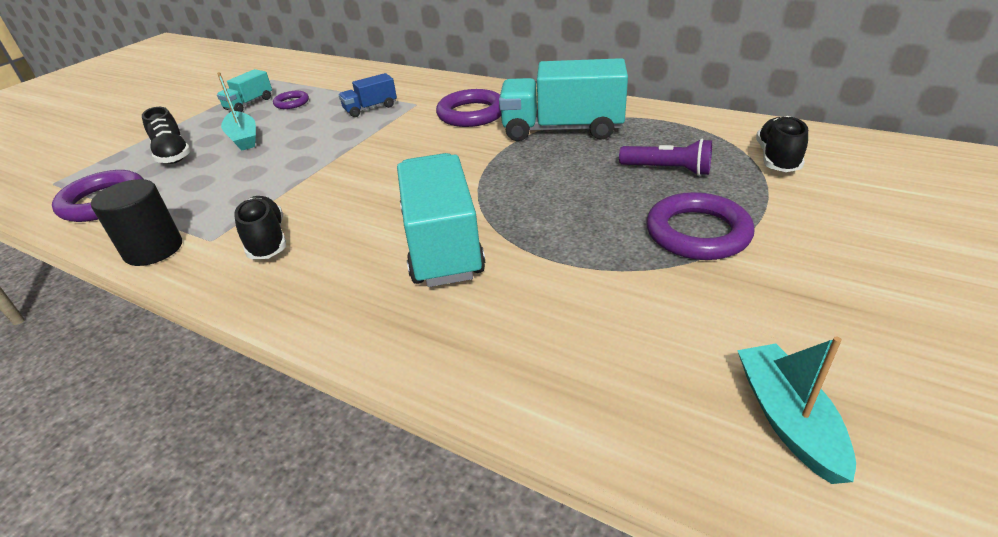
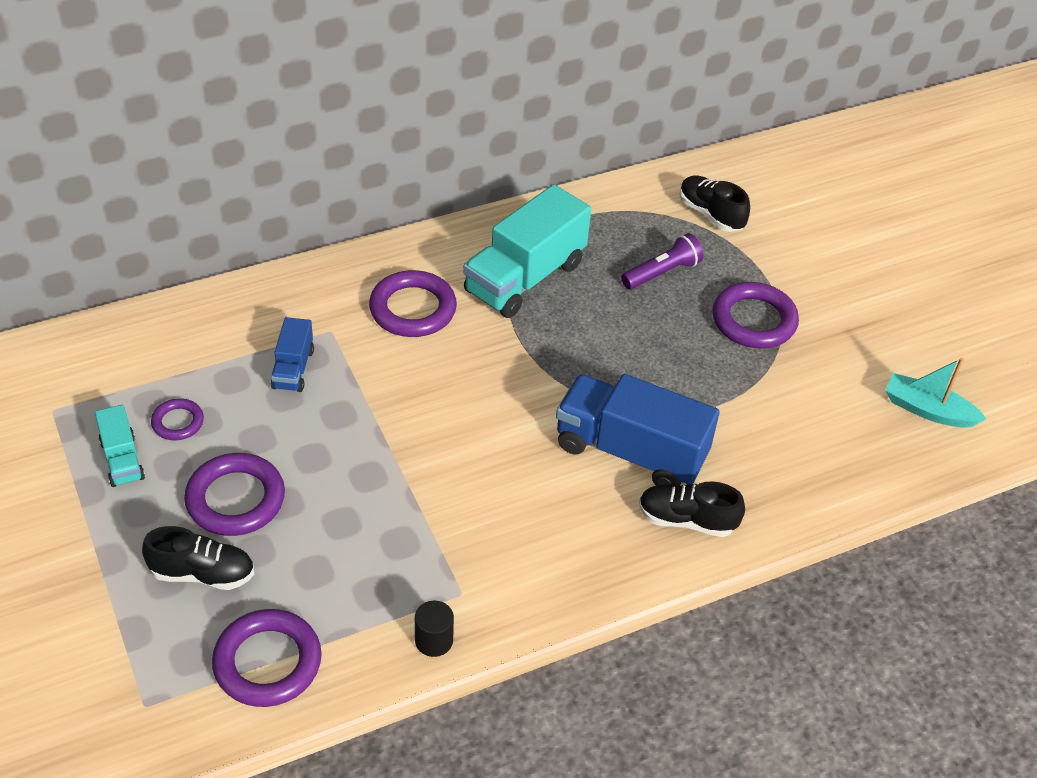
camera: 60 degrees left, 10 degrees up
black cylinder [91,179,182,266] -> black cylinder [415,601,454,657], size x0.62
turquoise boat [217,72,256,151] -> purple ring [184,453,285,536]
black shoe [234,196,287,259] -> black shoe moved to [639,481,745,537]
turquoise truck [397,153,485,287] -> blue truck [556,374,720,486]

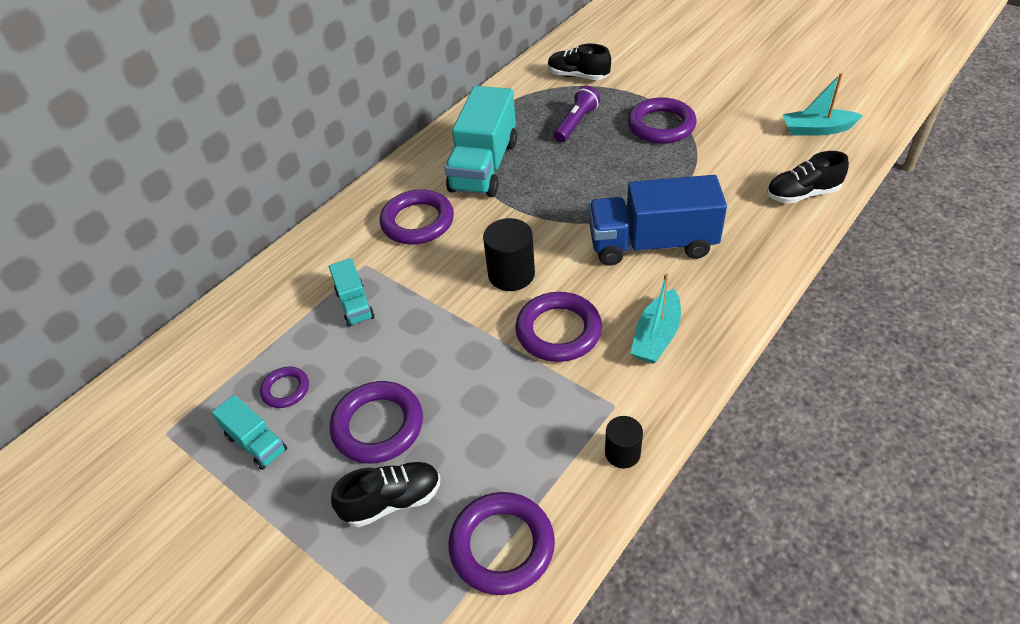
camera: 20 degrees left, 0 degrees up
blue truck [271,317,314,392] -> turquoise truck [329,258,375,327]
black shoe [639,481,745,537] -> black shoe moved to [767,151,849,204]
none -> black cylinder [483,218,535,291]
none -> purple ring [515,292,602,362]
none -> turquoise boat [631,273,681,364]

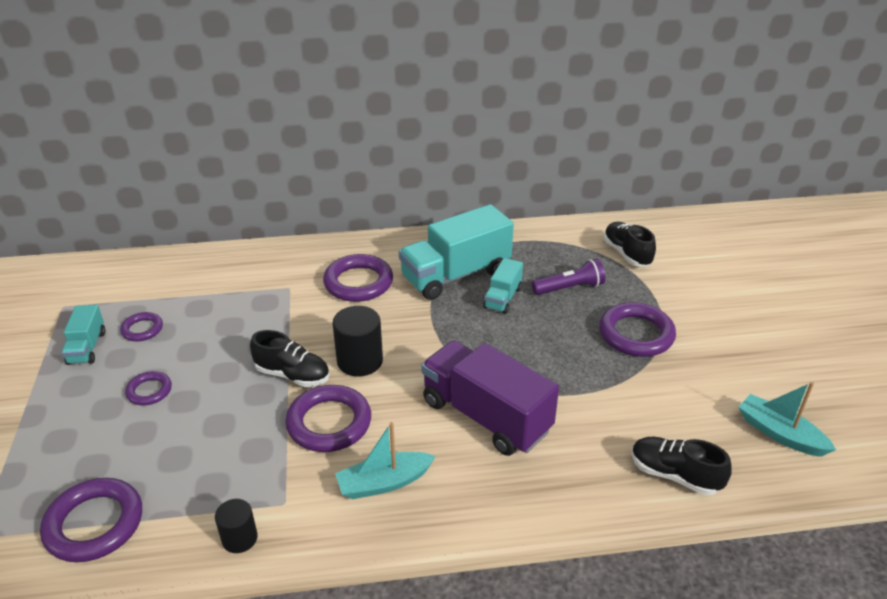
camera: 40 degrees right, 10 degrees down
turquoise truck [329,258,375,327] -> turquoise truck moved to [483,258,523,314]
purple ring [330,381,423,463] -> purple ring [125,371,172,405], size x0.55
black shoe [331,462,440,527] -> black shoe moved to [250,330,330,387]
blue truck [589,175,727,266] -> purple truck [421,341,559,456]

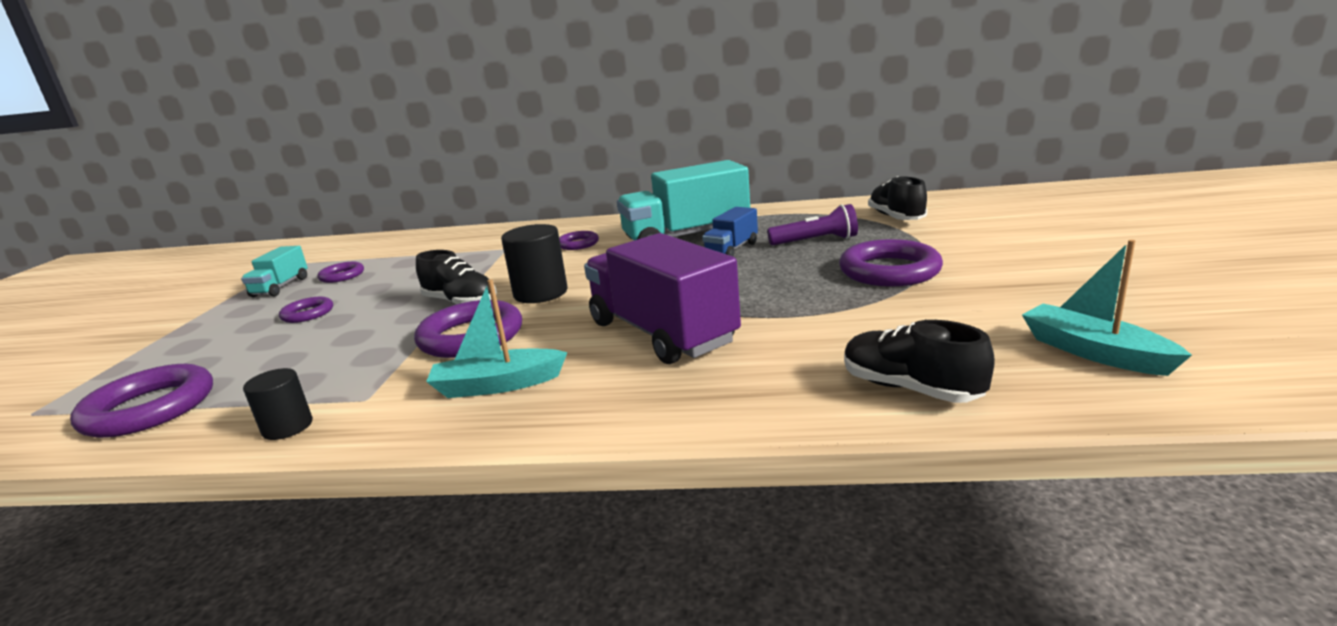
camera: 15 degrees right, 15 degrees down
purple ring [323,254,393,302] -> purple ring [559,231,599,250], size x0.55
turquoise truck [483,258,523,314] -> blue truck [702,207,758,256]

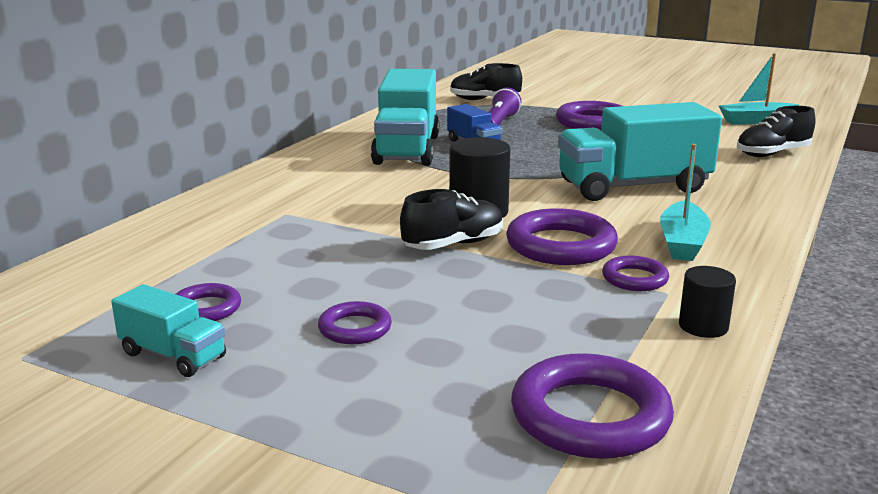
camera: 70 degrees left, 0 degrees up
purple ring [559,231,599,250] -> purple ring moved to [602,256,669,291]
purple truck [584,233,741,364] -> turquoise truck [558,102,722,201]

